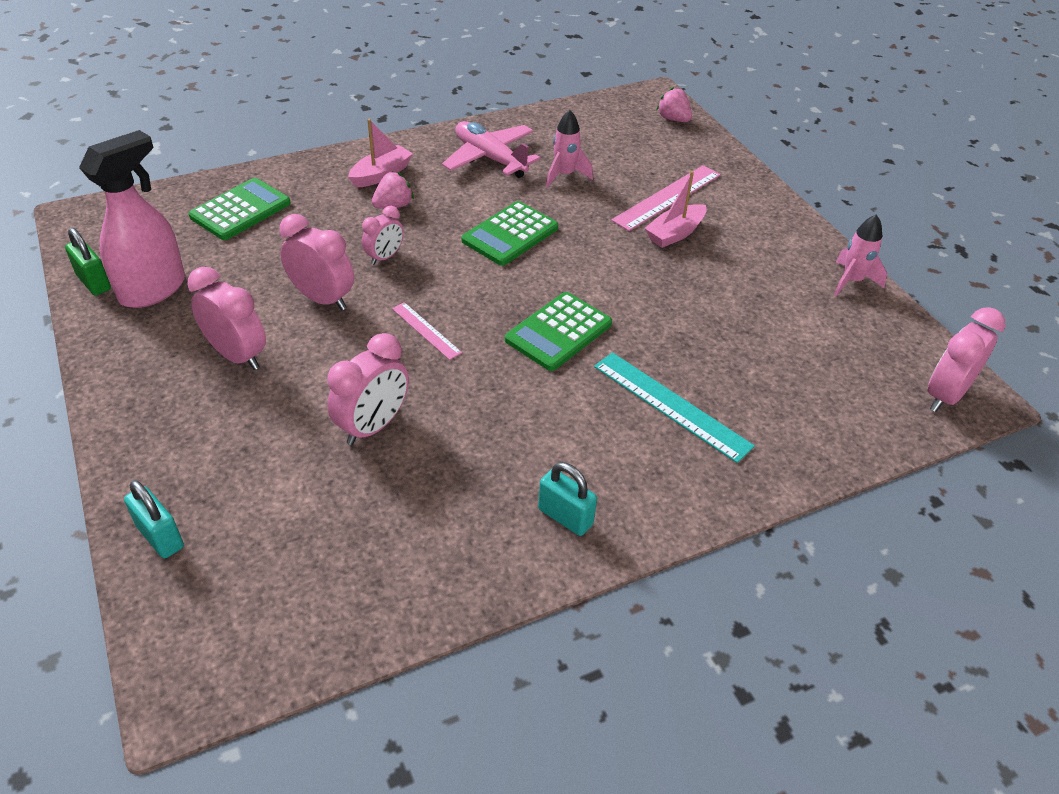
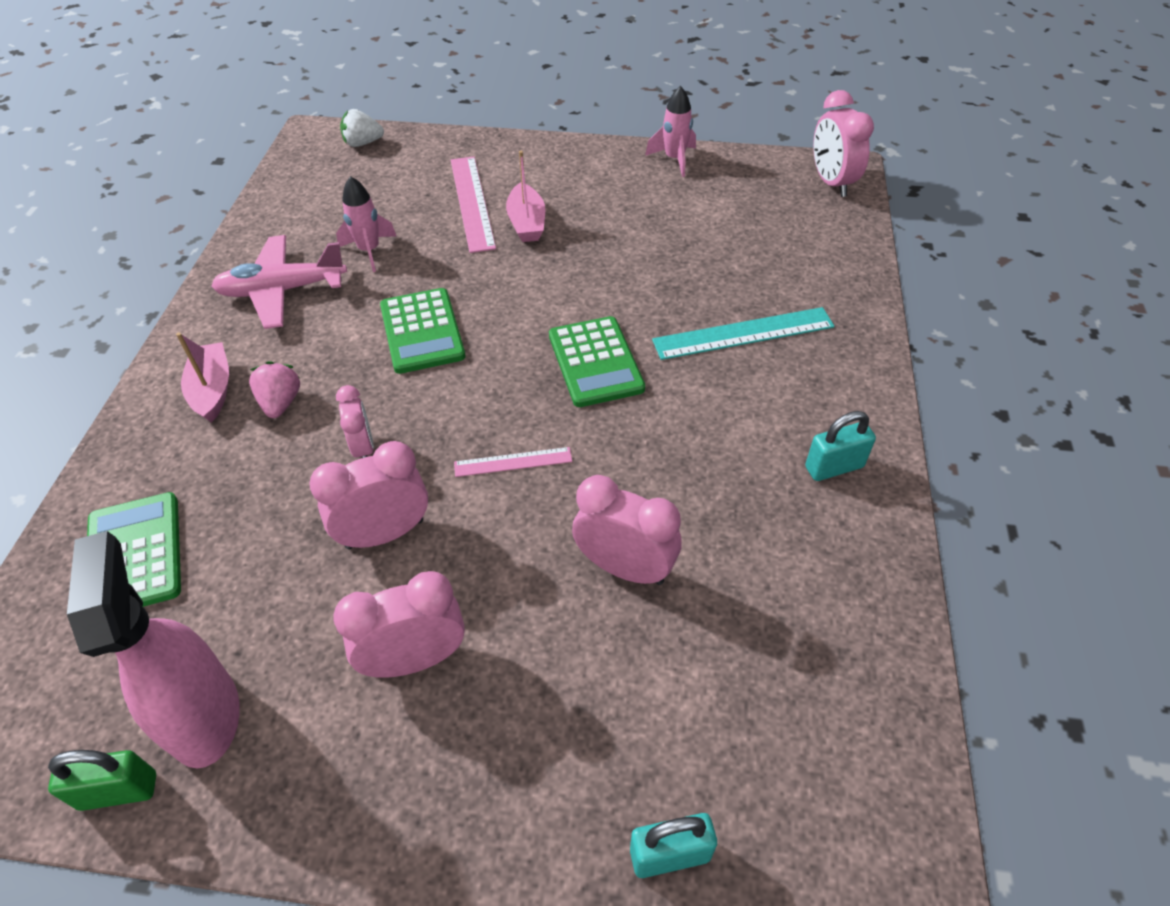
camera: 55 degrees left, 5 degrees up
pink clock [327,333,409,445] -> pink clock turned 45 degrees counterclockwise [572,475,682,585]
pink strawberry [656,87,692,122] -> white strawberry [340,109,384,147]

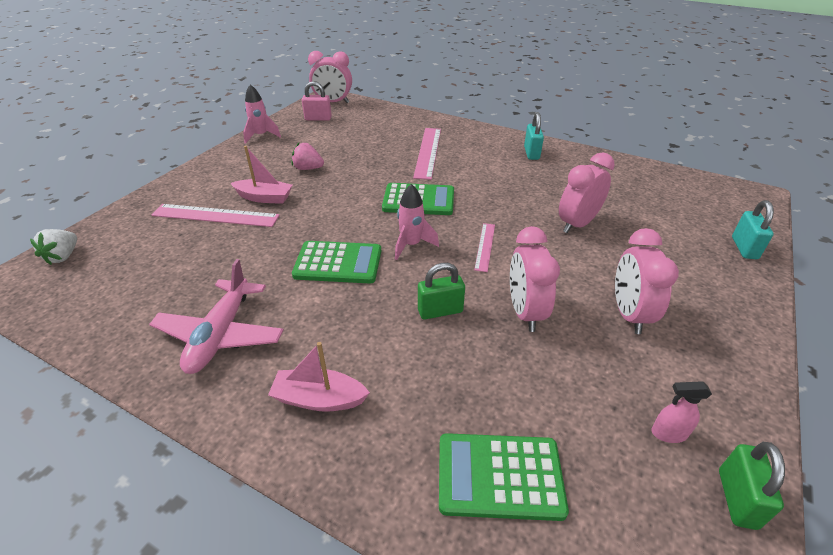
camera: 70 degrees left, 10 degrees down
pink spray bottle [67,531,240,768] -> pink spray bottle [651,381,712,443], size x0.41
pink strawberry [249,361,300,418] -> pink strawberry moved to [291,143,324,170]
pink rocket [336,176,396,272] -> pink rocket moved to [395,184,439,260]
pink clock [336,385,374,458] -> green padlock [418,263,465,320]
turquoise ruler [652,307,835,360] -> pink ruler [413,128,441,180]
none -> pink padlock [302,81,332,121]

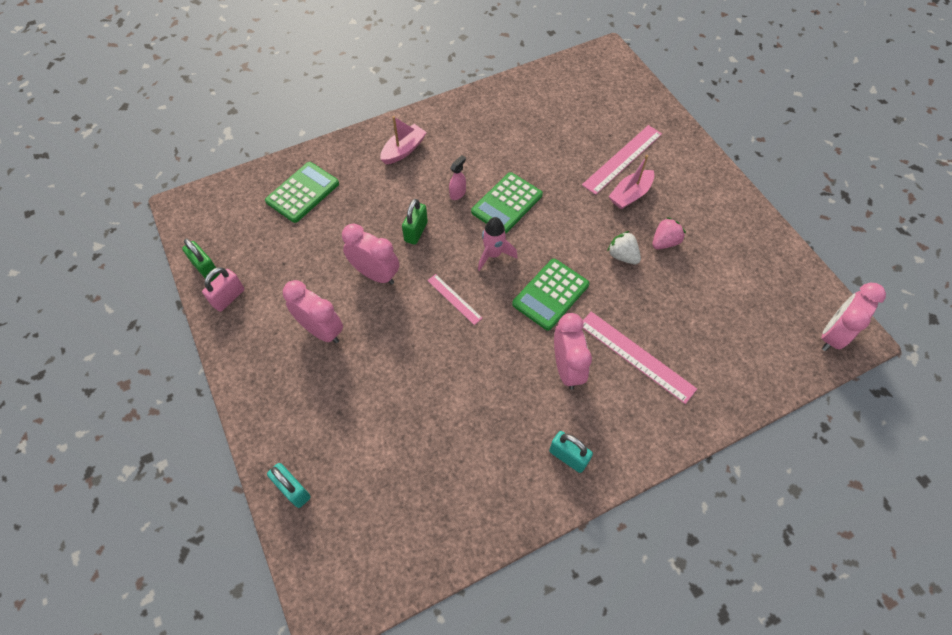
camera: 125 degrees right, 20 degrees up
white strawberry [30,229,77,265] -> white strawberry moved to [607,231,641,264]
pink plane [149,259,284,374] -> none
pink rocket [243,85,281,144] -> none
pink padlock [302,81,332,121] -> pink padlock moved to [202,267,244,312]
pink clock [559,152,615,233] -> pink clock moved to [554,313,592,390]
pink spray bottle [651,381,712,443] -> pink spray bottle moved to [449,155,466,200]

